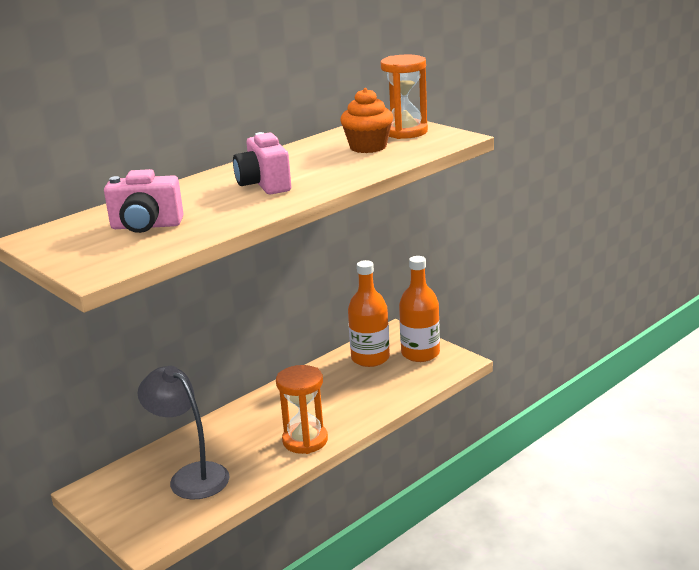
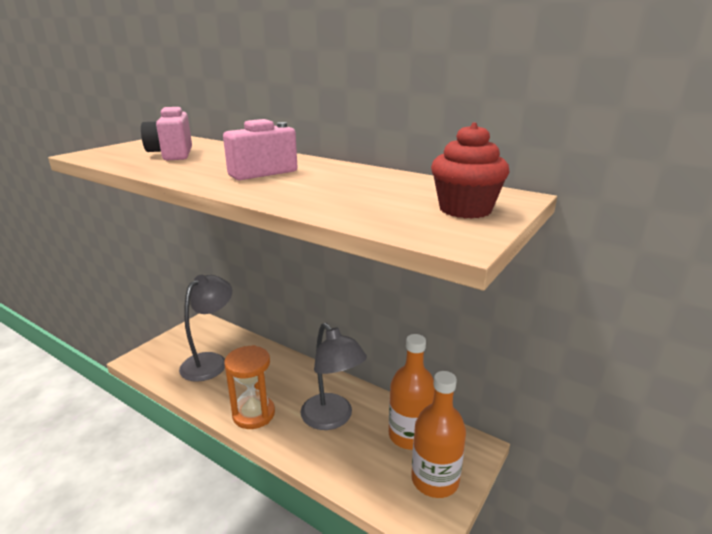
camera: 75 degrees right, 0 degrees up
orange cupcake [340,88,393,153] -> none
orange hourglass [381,55,428,139] -> red cupcake [431,122,509,219]
none -> grey lamp [301,323,367,430]

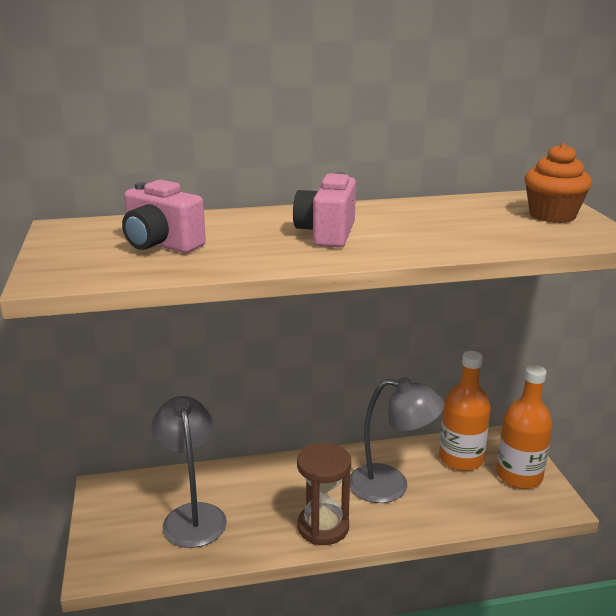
camera: 45 degrees left, 0 degrees up
orange hourglass [224,345,275,429] -> brown hourglass [297,443,351,545]
red cupcake [431,122,509,219] -> orange cupcake [524,143,592,223]

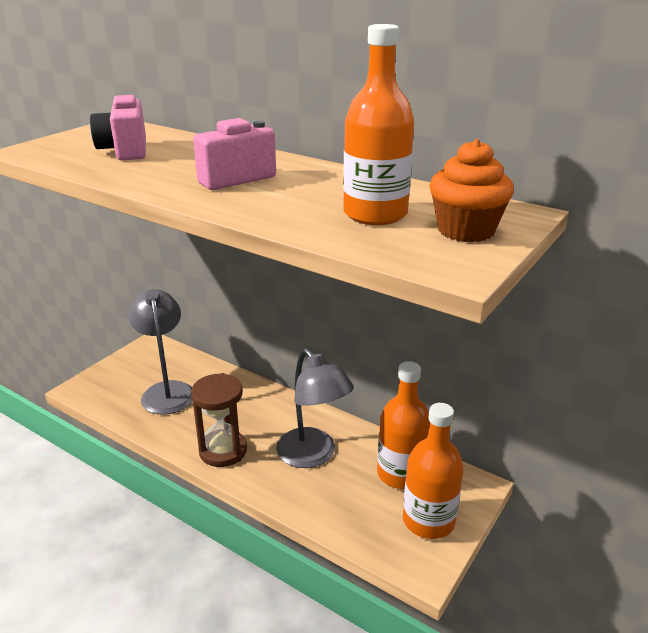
camera: 45 degrees right, 5 degrees up
grey lamp [151,396,227,548] -> grey lamp turned 45 degrees counterclockwise [129,289,193,415]
none -> orange bottle [343,24,414,225]

